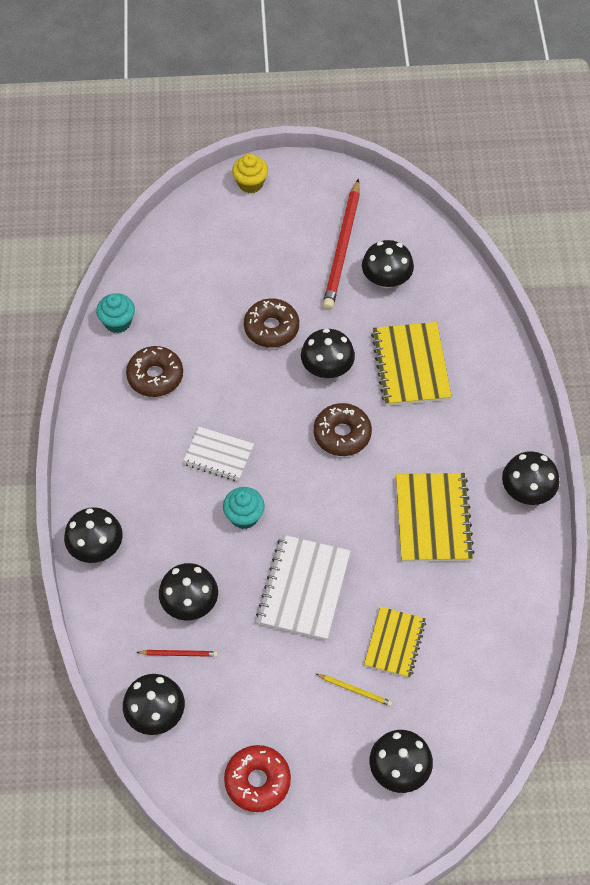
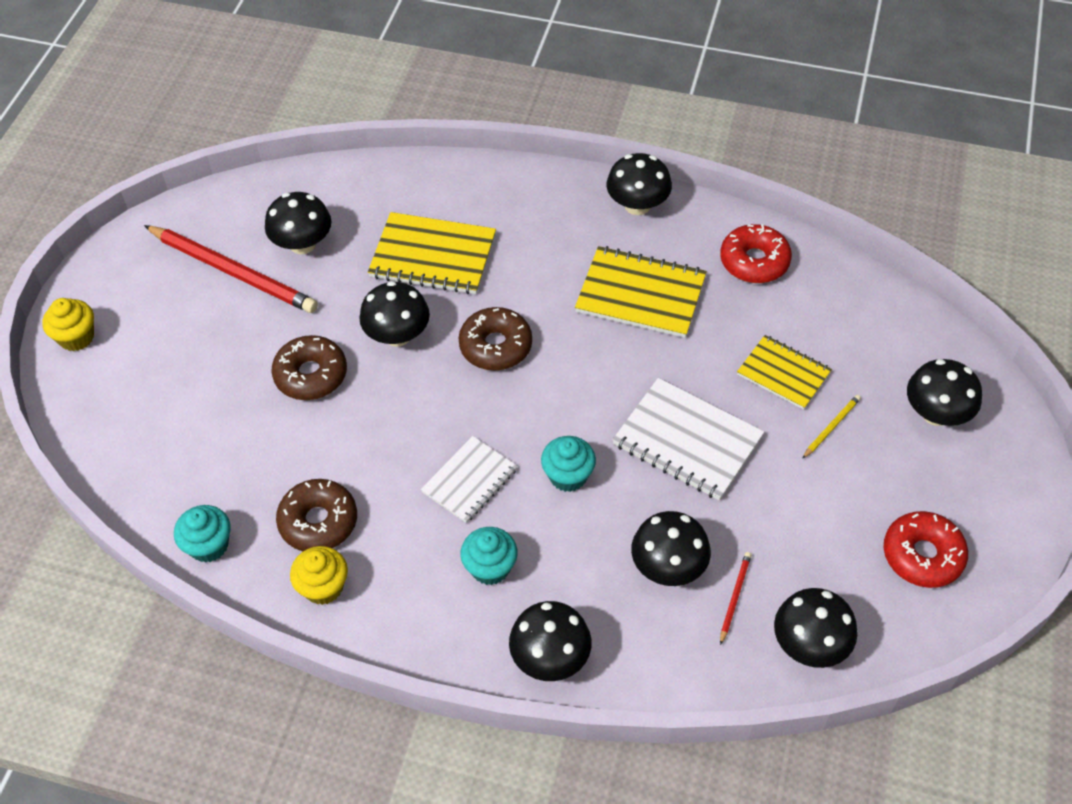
camera: 70 degrees left, 5 degrees down
none -> yellow cupcake [290,546,348,605]
none -> turquoise cupcake [460,527,518,585]
none -> red donut [720,224,792,283]

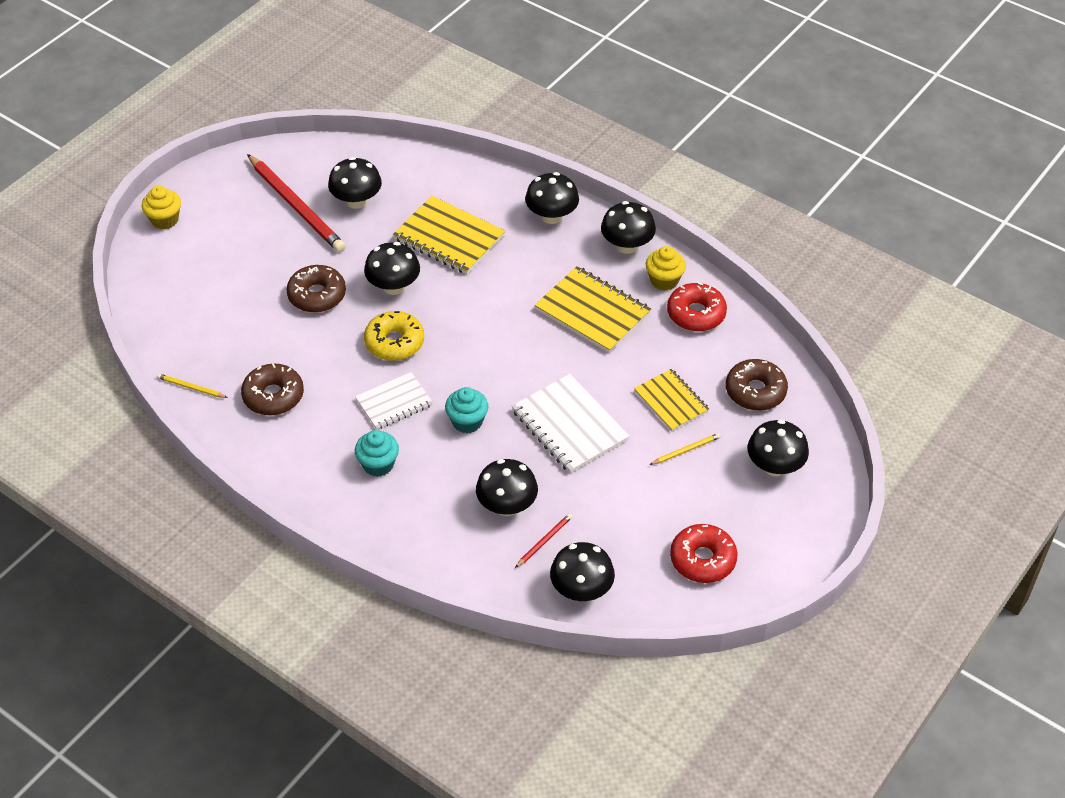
camera: 20 degrees right, 5 degrees down
turquoise cupcake [174,505,231,563] -> yellow pencil [157,374,228,398]
yellow cupcake [290,546,348,605] -> yellow cupcake moved to [646,246,686,291]
brown donut [459,307,532,371] -> brown donut moved to [726,359,788,411]
black mushroom [509,601,592,681] -> black mushroom moved to [525,172,579,224]
none -> yellow donut [364,311,424,361]

